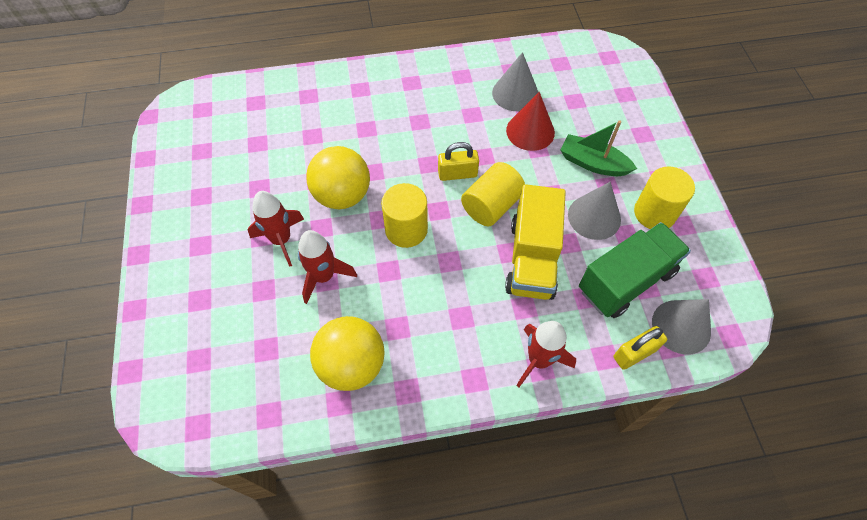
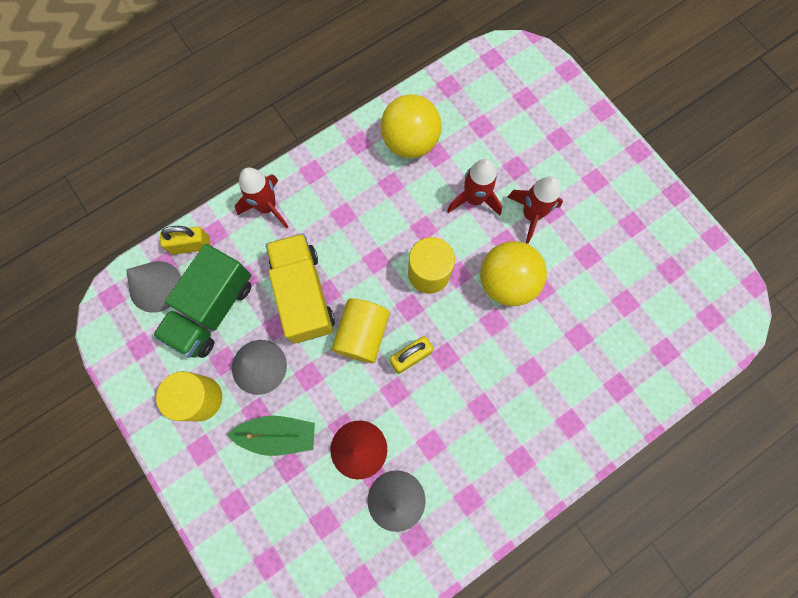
camera: 155 degrees right, 15 degrees up
yellow padlock [614,326,667,370] -> yellow padlock turned 45 degrees clockwise [160,226,210,255]

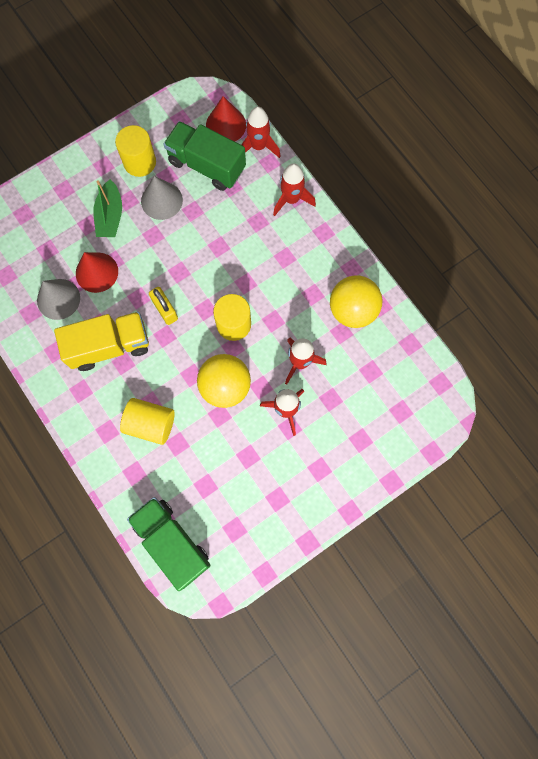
camera: 90 degrees right, 0 degrees up
grey cone [126,261,181,313] -> red cone [206,96,246,142]
yellow padlock [160,226,210,255] -> red rocket [242,107,281,158]
yellow truck [266,233,335,344] -> yellow truck moved to [54,312,149,371]
yellow cylinder [332,298,390,363] -> yellow cylinder moved to [120,398,175,445]
none -> green truck [127,497,211,591]

